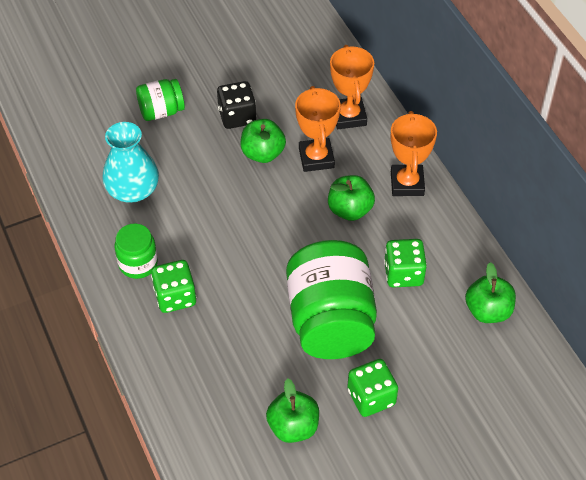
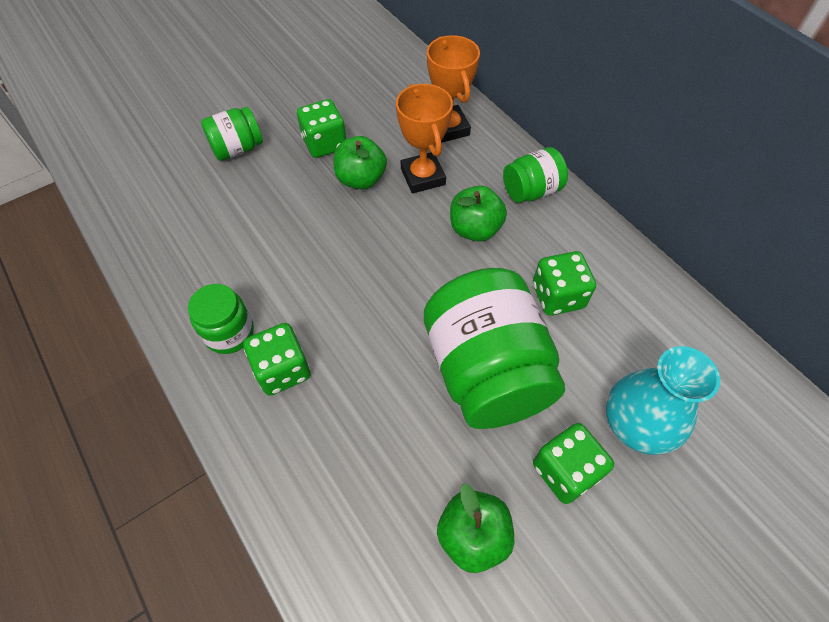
camera: 10 degrees left, 5 degrees up
turquoise vase [102,122,159,203] -> turquoise vase moved to [606,346,720,455]
black dice [217,81,257,129] -> green dice [297,99,347,158]
orange trophy [391,111,437,196] -> green jar [503,147,568,203]
green apple [465,262,516,323] -> none

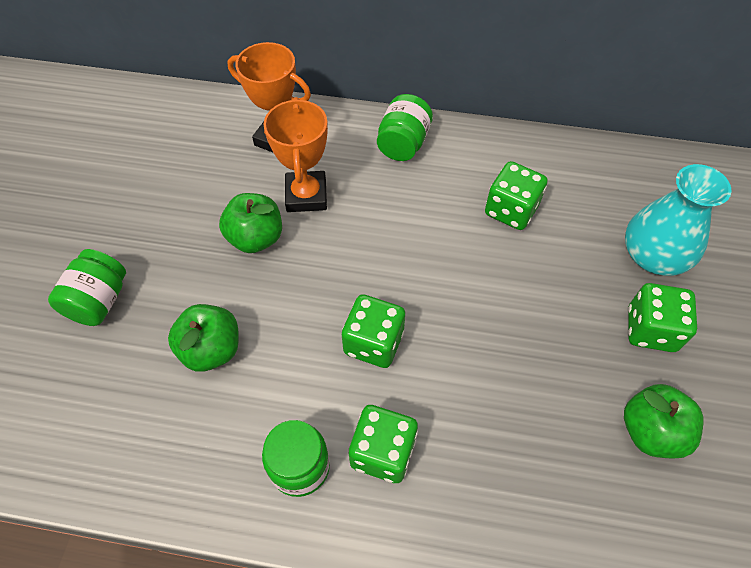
camera: 45 degrees left, 0 degrees up
green dice [297,99,347,158] -> green dice moved to [342,294,405,368]
orange trophy [396,84,453,193] -> orange trophy turned 60 degrees clockwise [264,97,328,212]
green jar [424,268,565,429] -> none
green apple [450,186,507,242] -> green apple moved to [168,304,239,372]

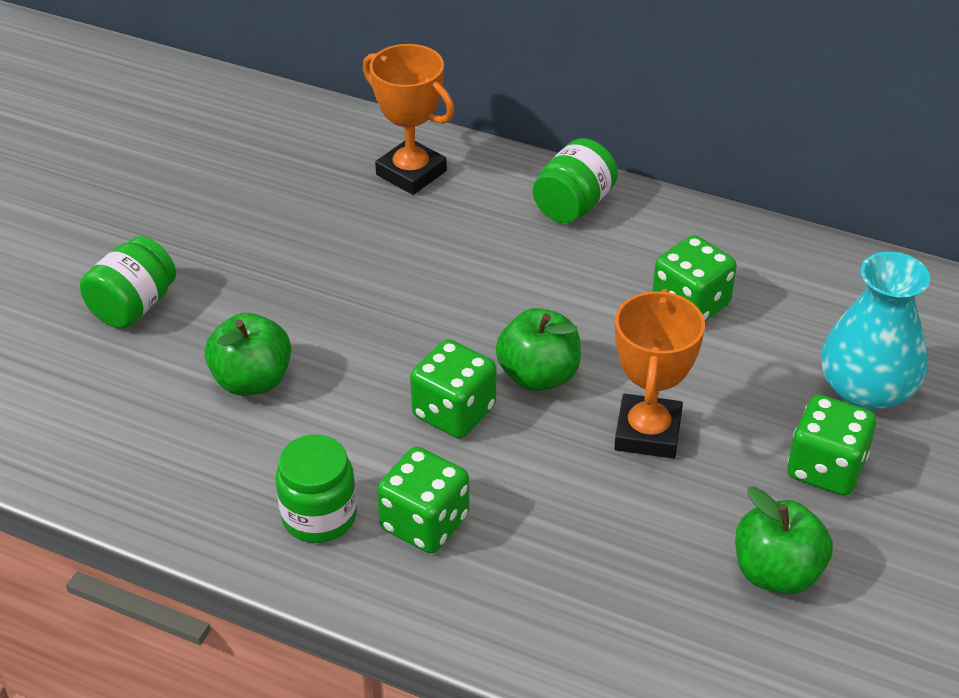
camera: 15 degrees right, 15 degrees down
green apple [219,193,282,253] -> green apple moved to [496,308,581,391]
orange trophy [264,97,328,212] -> orange trophy moved to [614,289,705,459]

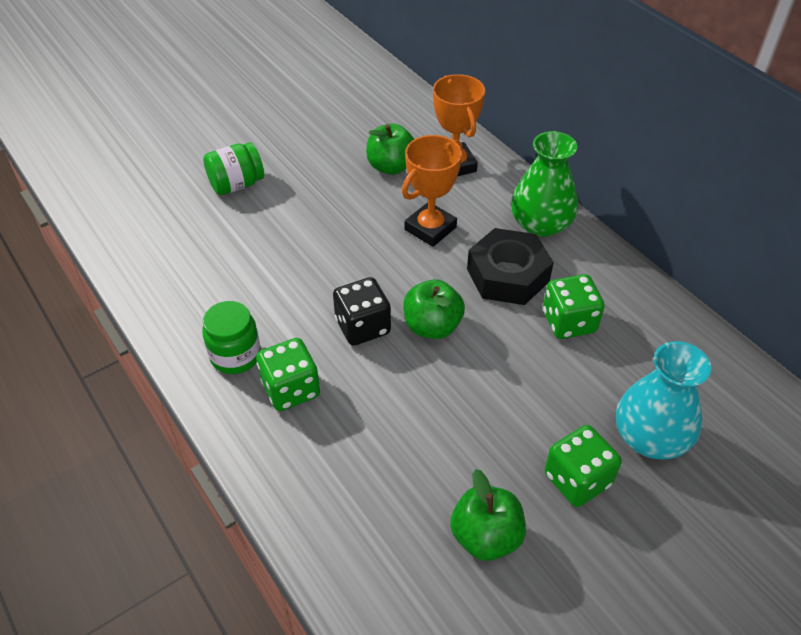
camera: 30 degrees right, 5 degrees up
green apple [205,313,291,396] -> green apple moved to [366,124,414,175]
green dice [410,339,496,439] -> black dice [333,277,391,346]
green jar [533,138,618,223] -> green vase [511,131,578,237]
orange trophy [614,289,705,459] -> orange trophy moved to [402,135,462,247]
none -> black nut [467,228,554,305]

